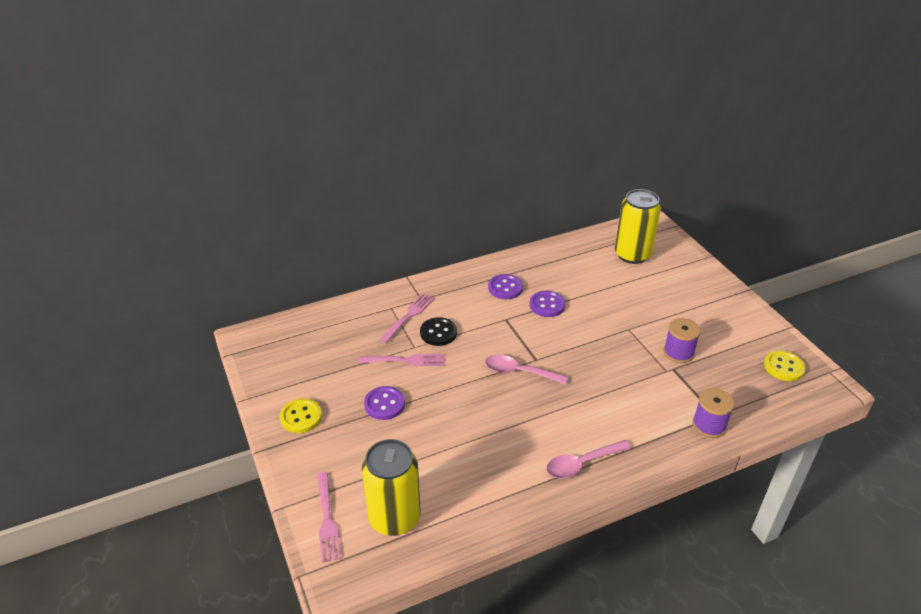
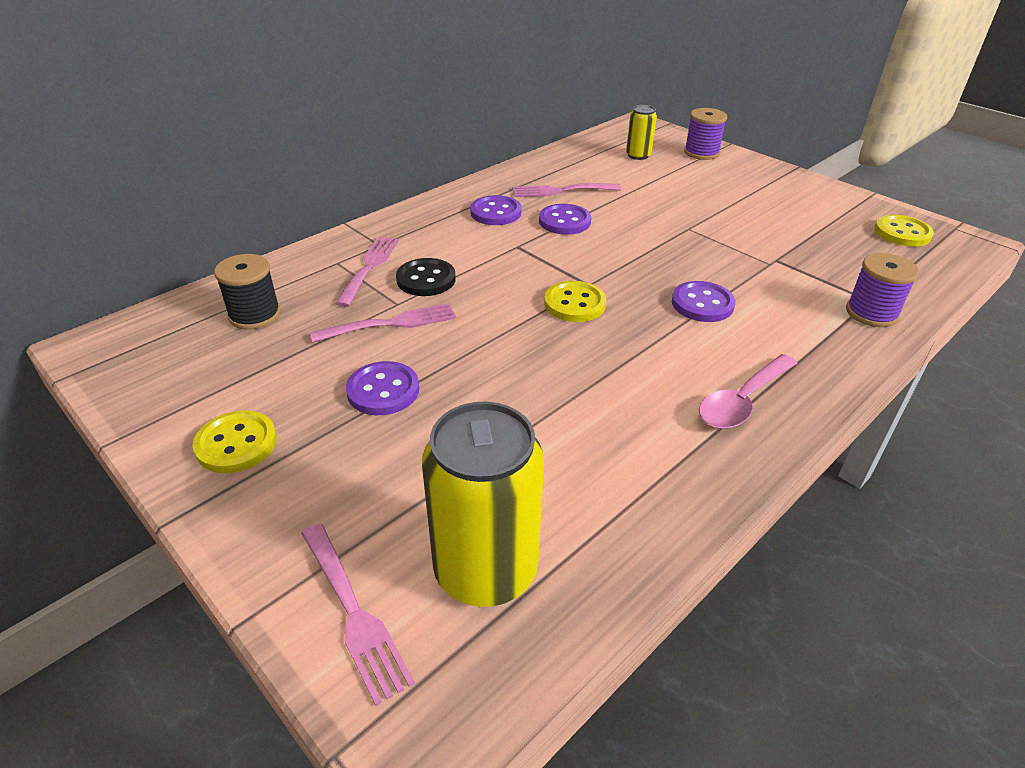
camera: 20 degrees left, 0 degrees up
pink spoon [485,354,568,384] -> yellow button [544,281,606,322]
yellow can [615,189,661,264] -> yellow can [626,105,657,160], size x0.51
purple spool [663,318,701,363] -> purple spool moved to [684,108,727,160]
none -> black spool [214,254,281,330]
none -> pink fork [512,183,621,197]
none -> purple button [672,281,735,322]

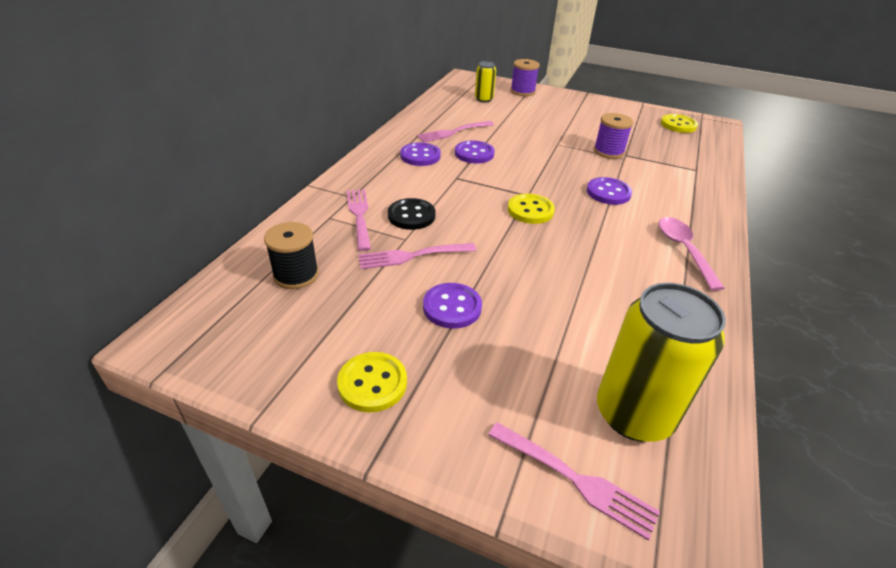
camera: 25 degrees left, 0 degrees up
pink fork [310,303,456,342] -> pink fork turned 150 degrees counterclockwise [358,243,476,269]
pink spoon [699,354,798,429] -> pink spoon turned 150 degrees clockwise [659,217,725,291]
purple spool [846,253,919,327] -> purple spool moved to [594,113,634,159]

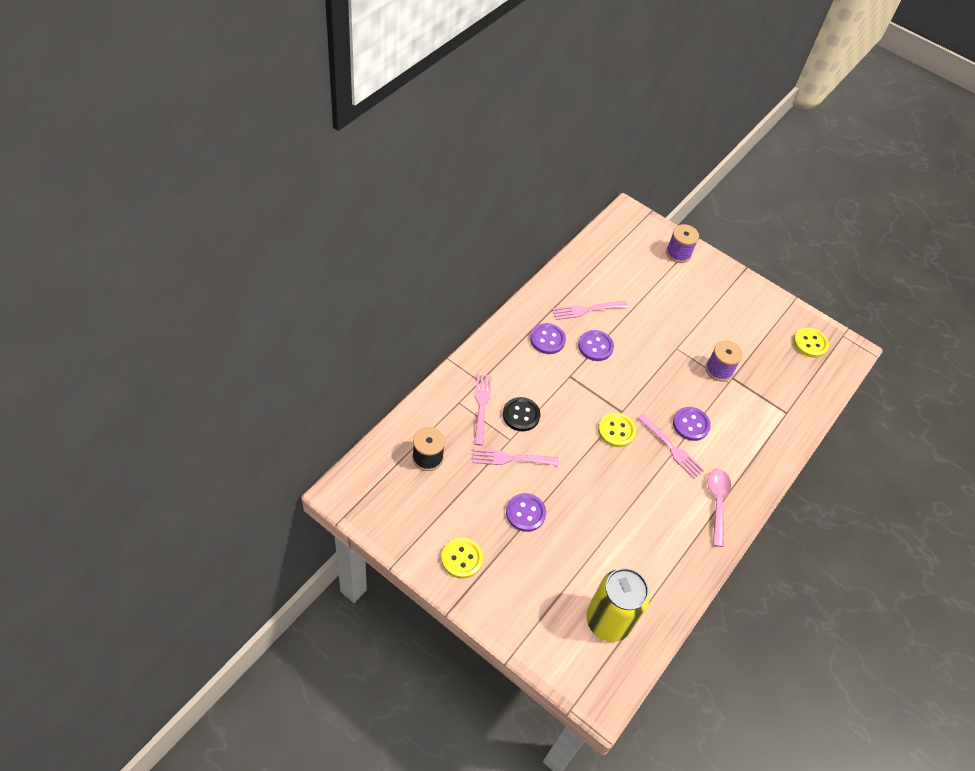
camera: 10 degrees right, 15 degrees up
yellow can [475,61,496,102] -> none
pink fork [488,422,660,541] -> pink fork moved to [637,414,705,479]

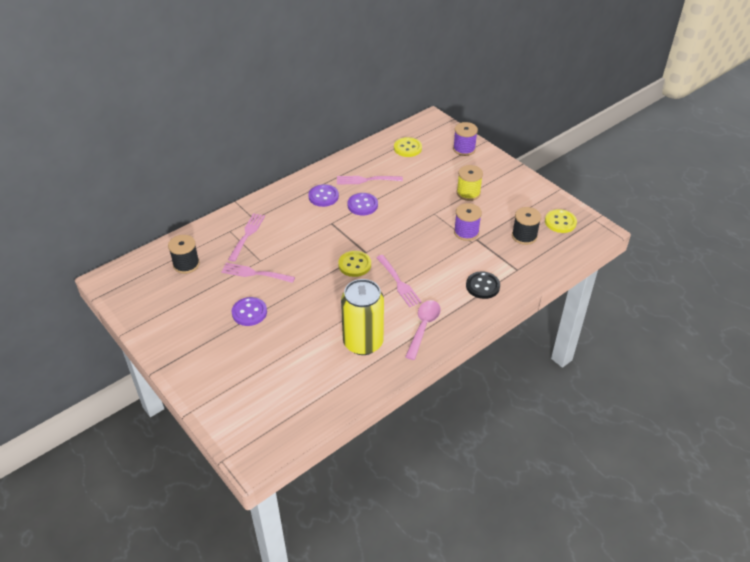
camera: 20 degrees right, 10 degrees down
yellow button [441,538,483,579] -> yellow button moved to [394,137,422,157]
black button [503,397,540,431] -> black button moved to [466,271,500,299]
yellow can [586,568,650,642] -> yellow can moved to [341,279,384,355]
purple button [673,407,711,441] -> none
none -> yellow spool [457,165,483,201]
none -> black spool [512,207,541,245]

